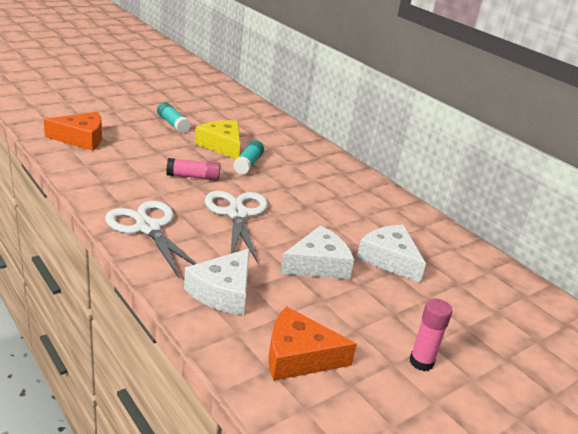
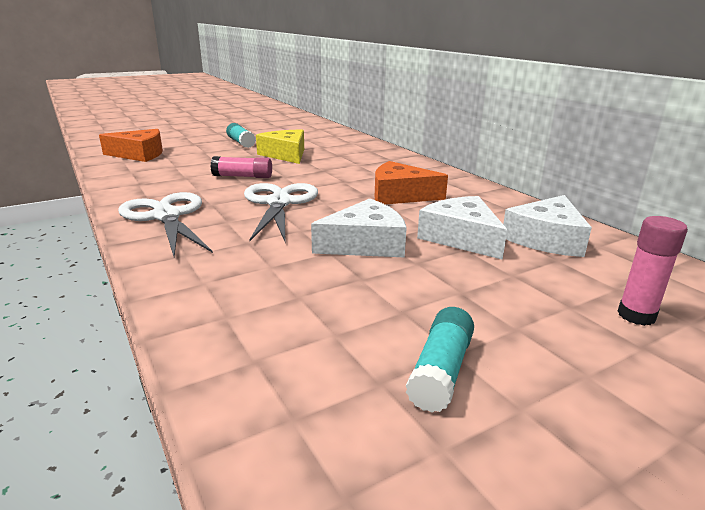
camera: 10 degrees right, 5 degrees down
white cheese [184,248,250,315] -> white cheese moved to [503,195,592,257]
turquoise glue stick [233,140,264,175] -> turquoise glue stick moved to [406,307,474,413]
orange cheese [269,306,357,381] -> orange cheese moved to [375,161,448,204]
pink glue stick [410,299,452,371] -> pink glue stick moved to [617,216,688,326]

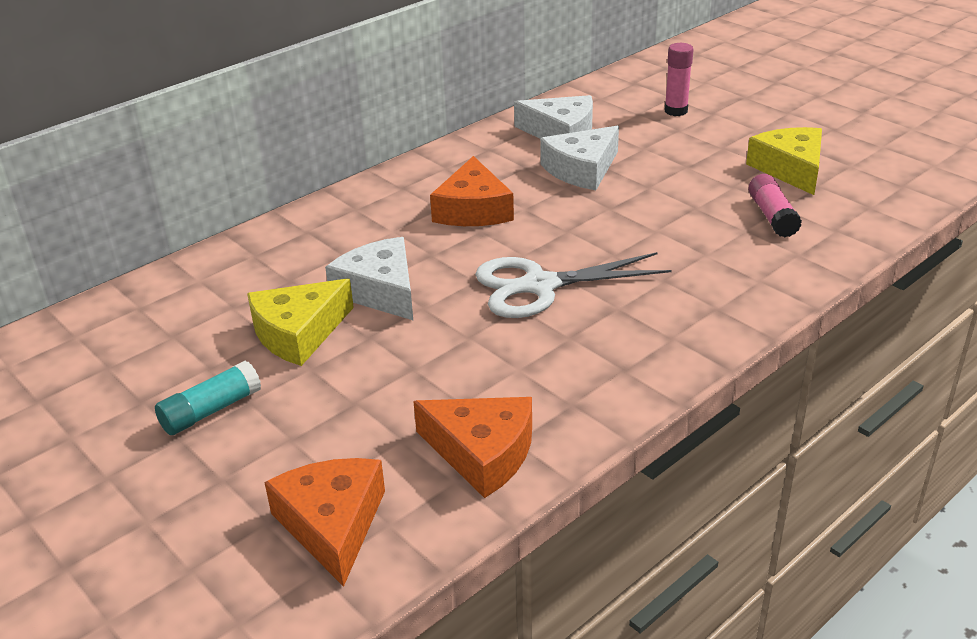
camera: 100 degrees left, 10 degrees up
white scissors [118,192,213,256] -> none
pink glue stick [210,156,272,178] -> pink glue stick moved to [748,174,802,238]
white cheese [311,198,407,258] -> white cheese moved to [325,237,413,320]
turquoise glue stick [406,307,474,413] -> yellow cheese [746,127,822,195]
none -> orange cheese [413,397,532,498]

